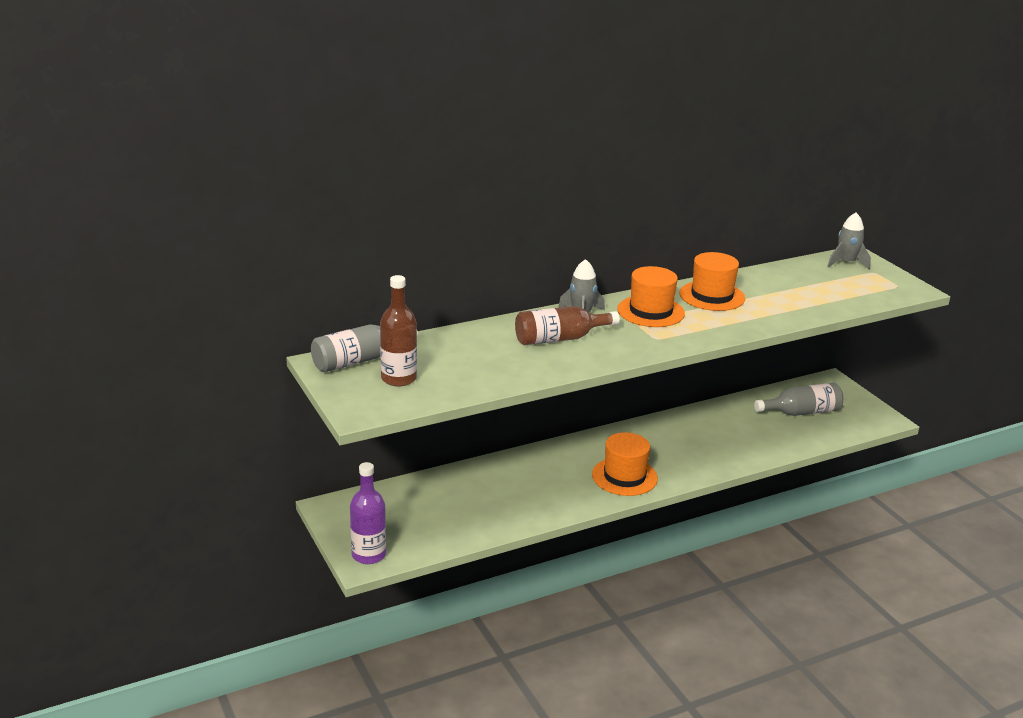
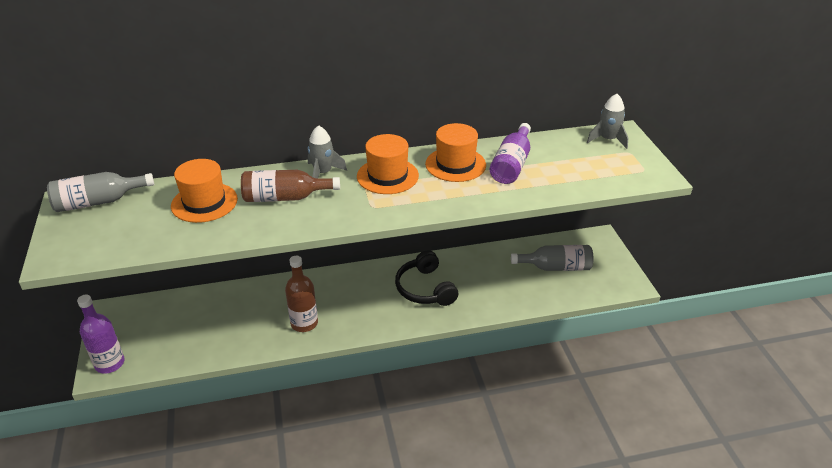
camera: 15 degrees right, 10 degrees up
brown bottle [380,275,417,387] -> brown bottle moved to [285,256,318,332]
orange hat [592,432,658,496] -> orange hat moved to [171,159,238,223]
none -> black headphones [395,250,458,306]
none -> purple bottle [490,123,531,184]

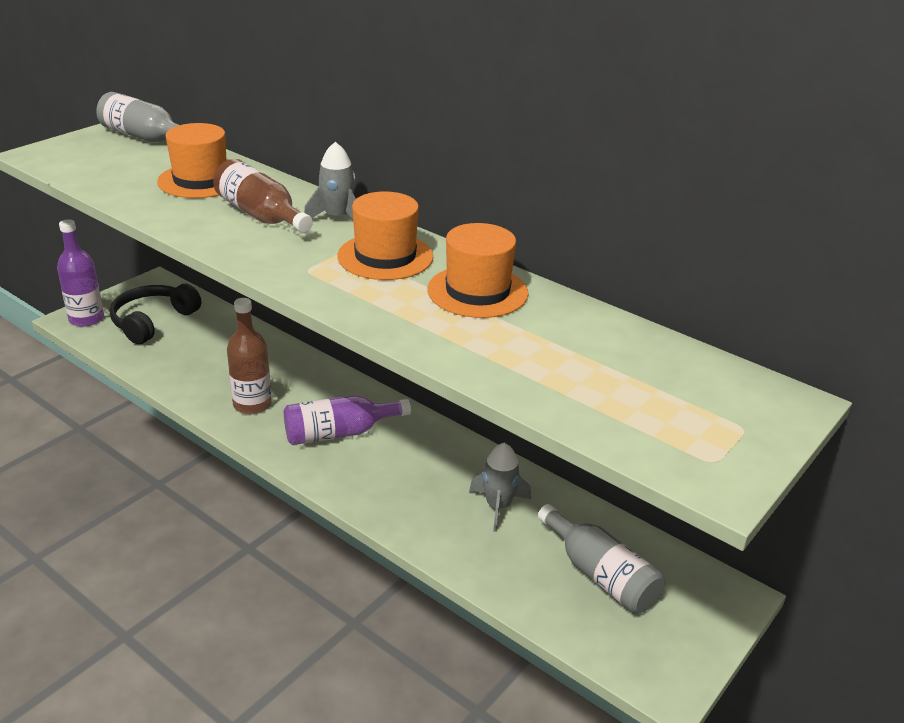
camera: 50 degrees right, 5 degrees down
black headphones [395,250,458,306] -> black headphones moved to [110,284,201,344]
purple bottle [490,123,531,184] -> purple bottle moved to [284,395,411,445]
grey rocket [587,94,628,149] -> grey rocket moved to [469,443,531,532]

